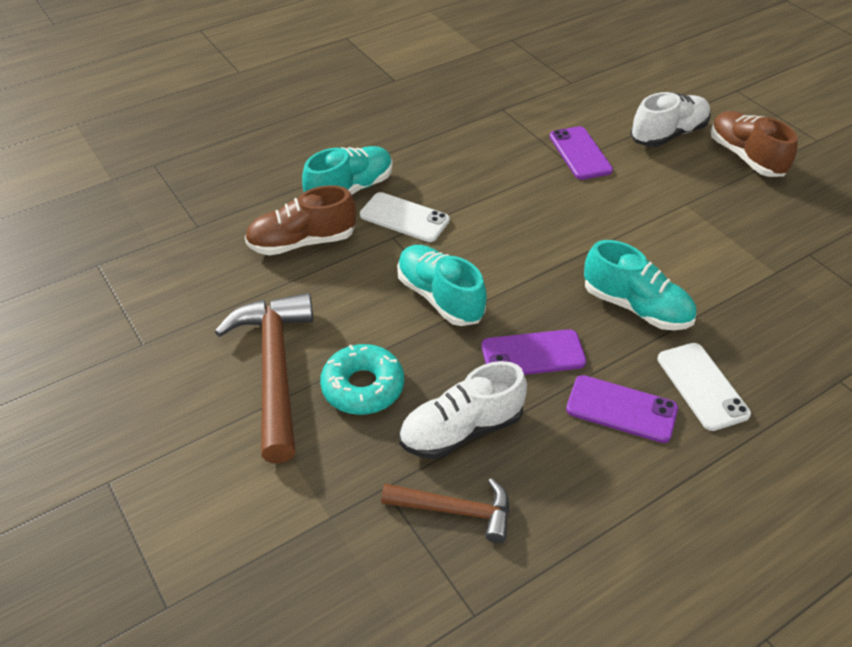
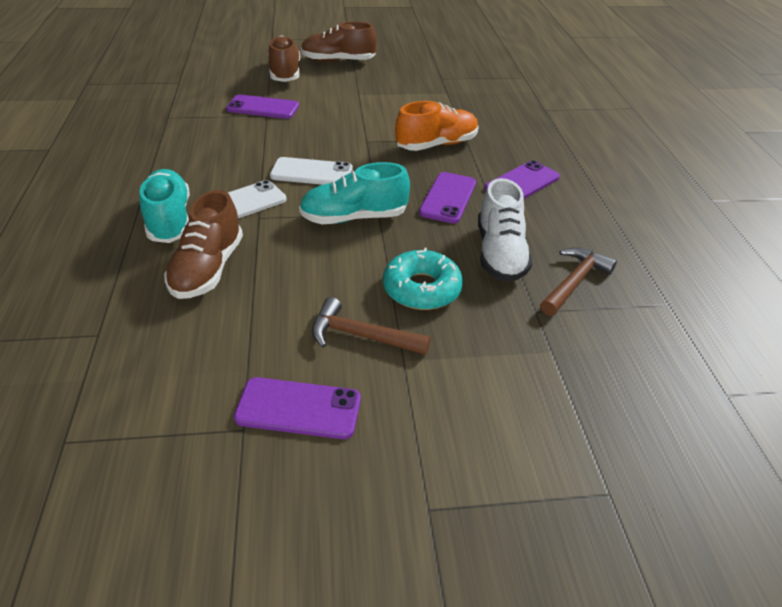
camera: 65 degrees left, 5 degrees down
brown hammer [215,293,313,463] -> brown hammer [312,297,431,355], size x0.58
turquoise shoe [584,240,696,331] -> orange shoe [395,101,479,151]
white shoe [631,92,710,147] -> brown shoe [268,35,300,82]
white phone [657,343,751,431] -> white phone moved to [270,157,353,185]
none -> purple phone [234,377,361,439]

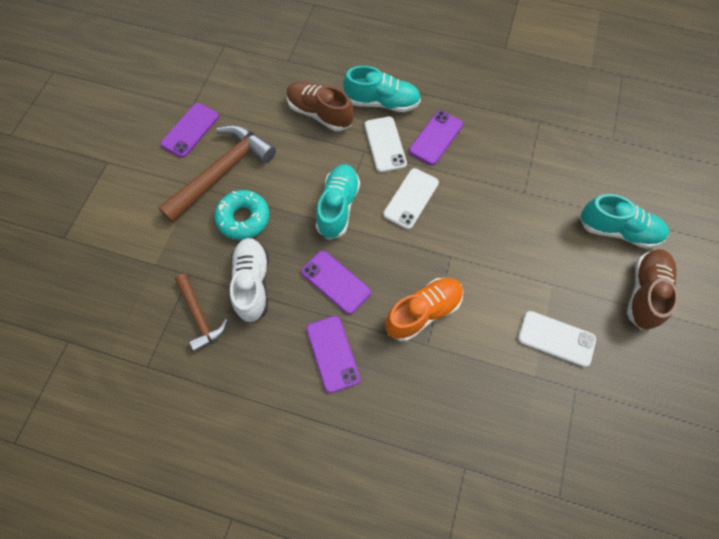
camera: 115 degrees right, 25 degrees up
purple phone [226,95,299,119] -> purple phone moved to [409,110,463,165]
brown shoe [268,35,300,82] -> turquoise shoe [580,194,669,249]
brown hammer [312,297,431,355] -> brown hammer [158,125,276,223], size x1.73
orange shoe [395,101,479,151] -> orange shoe turned 120 degrees counterclockwise [385,278,464,341]
white shoe [478,178,532,282] -> white shoe turned 60 degrees clockwise [230,238,269,323]
none -> white phone [518,311,596,367]

